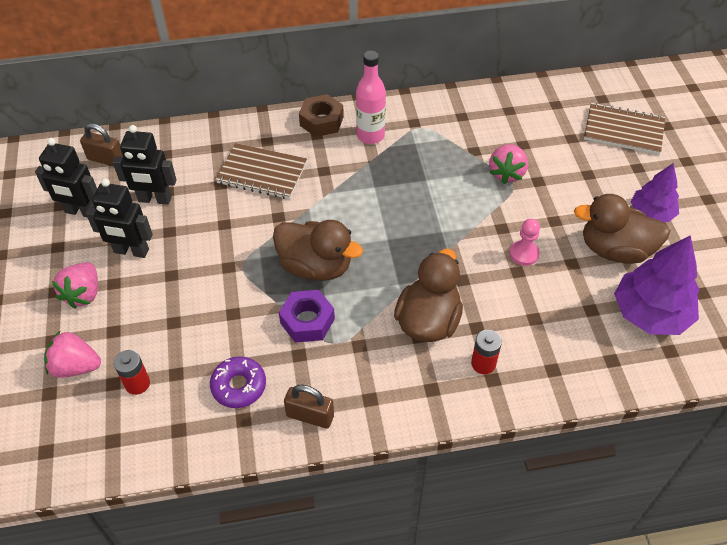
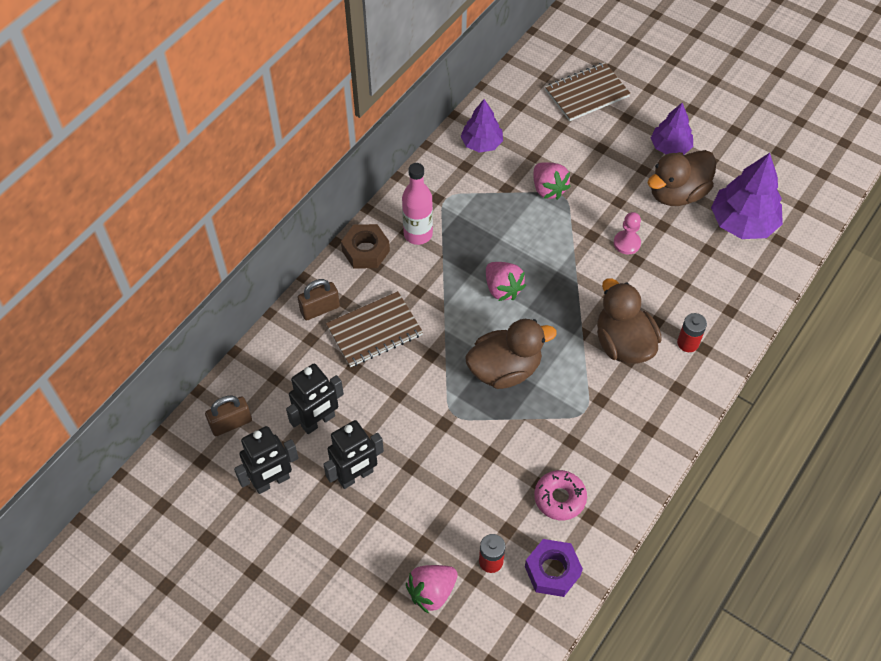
camera: 45 degrees left, 5 degrees up
pink strawberry [52,262,98,308] -> pink strawberry moved to [486,262,526,301]
purple donut [210,356,266,408] -> pink donut [534,470,587,520]
purple nut [279,290,335,343] -> purple nut moved to [525,539,583,597]
brown padlock [284,385,334,429] -> brown padlock moved to [298,279,340,320]
none -> purple tree [460,99,503,153]

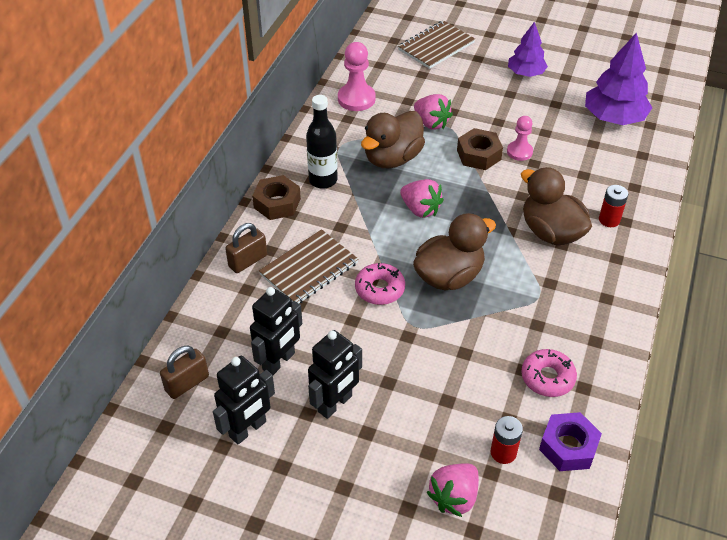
camera: 15 degrees left, 10 degrees down
pink bottle [402,163,433,245] -> black bottle [306,95,338,189]
purple tree [460,99,503,153] -> pink pawn [338,42,376,111]
brown duck [647,150,716,206] -> brown duck moved to [361,111,425,169]
none -> pink donut [355,263,405,305]
none -> brown nut [457,128,503,170]

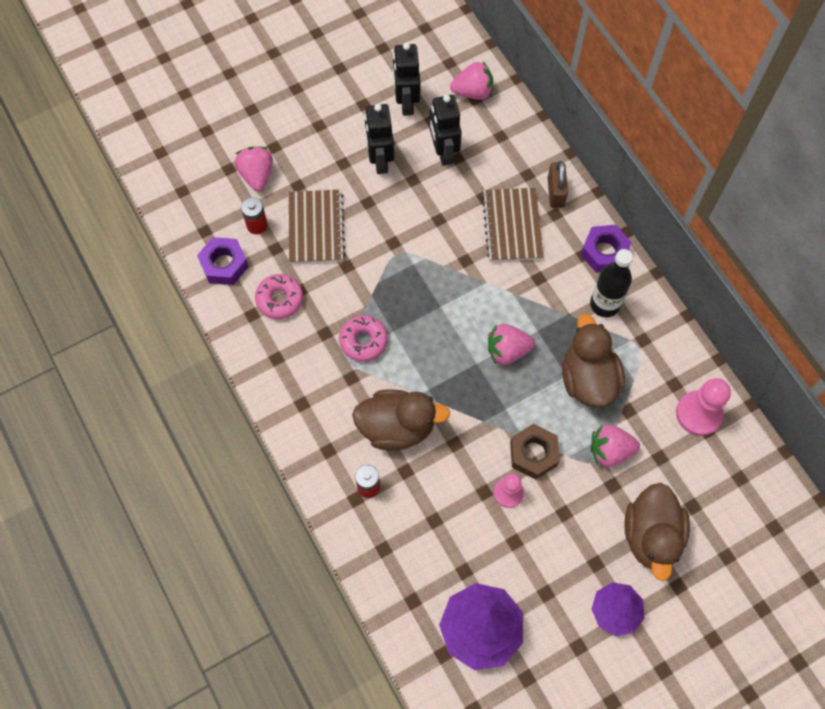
camera: 130 degrees right, 20 degrees up
brown padlock [160,346,209,399] -> pink strawberry [450,61,493,100]
brown nut [252,175,301,220] -> purple nut [581,225,632,273]
pink donut [355,263,405,305] -> pink donut moved to [339,315,388,362]
brown notebook [398,20,475,69] -> brown notebook moved to [288,190,345,264]
brown duck [413,213,496,291] -> brown duck moved to [624,483,690,581]

